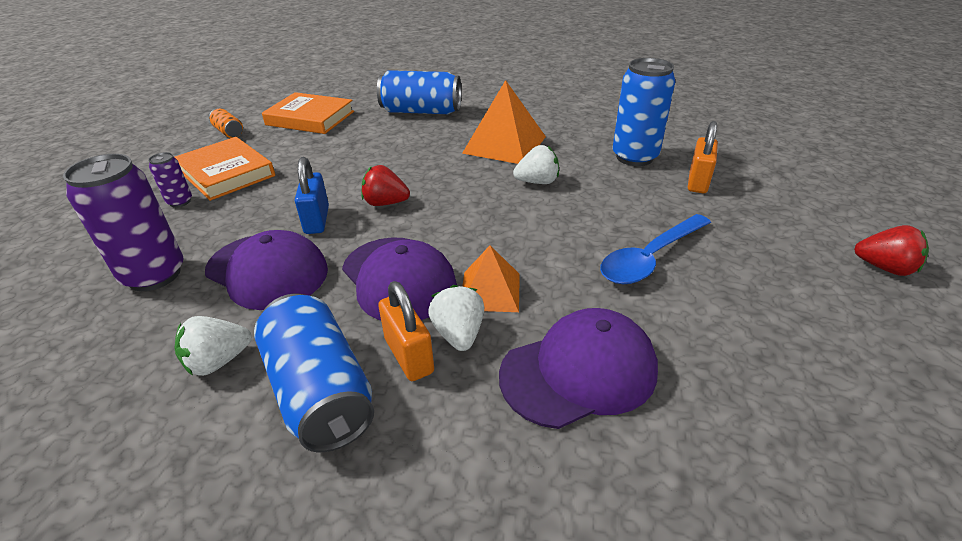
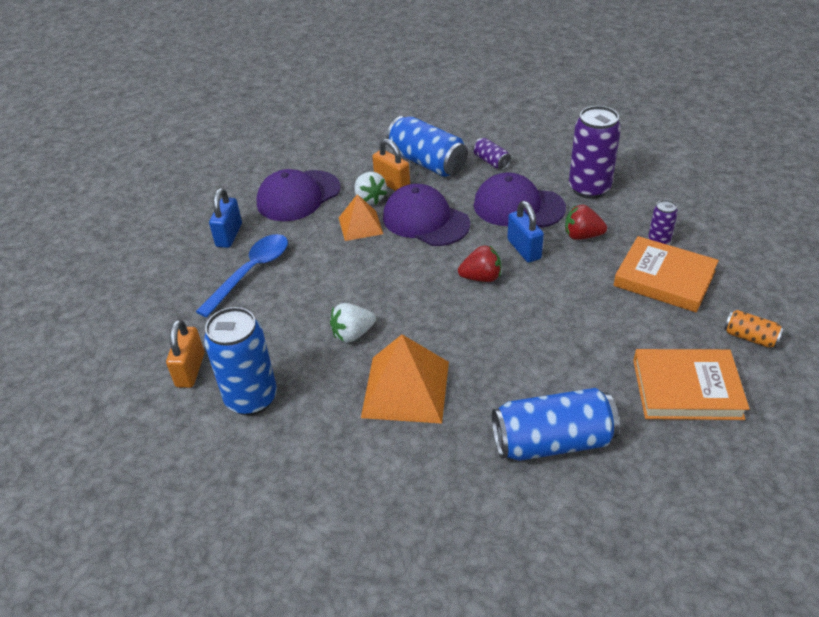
camera: 165 degrees right, 5 degrees up
white strawberry [174,316,252,376] -> purple can [473,138,511,170]
red strawberry [854,225,929,276] -> red strawberry moved to [565,205,607,240]
none -> blue padlock [209,188,242,248]

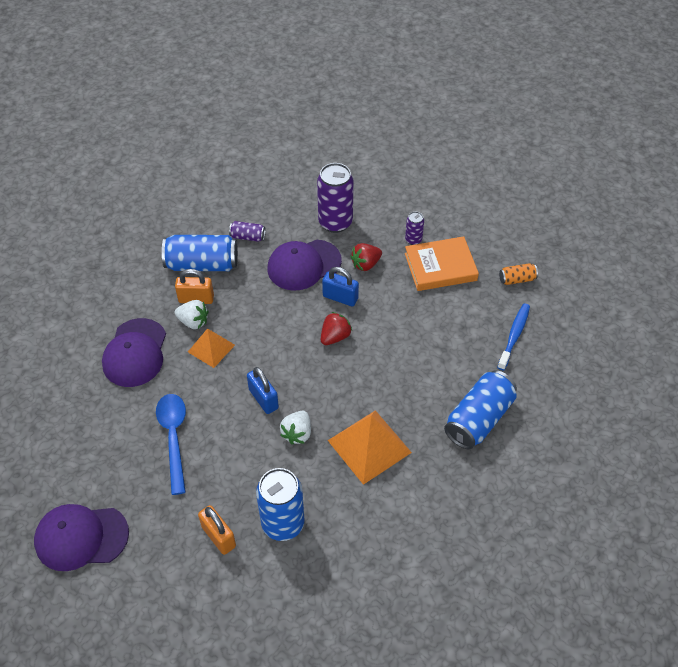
camera: 45 degrees left, 10 degrees up
blue padlock [209,188,242,248] -> blue padlock moved to [247,367,279,414]
purple cap [383,184,470,246] -> purple cap moved to [34,504,129,571]
orange book [633,349,750,420] -> blue toothbrush [497,303,530,370]

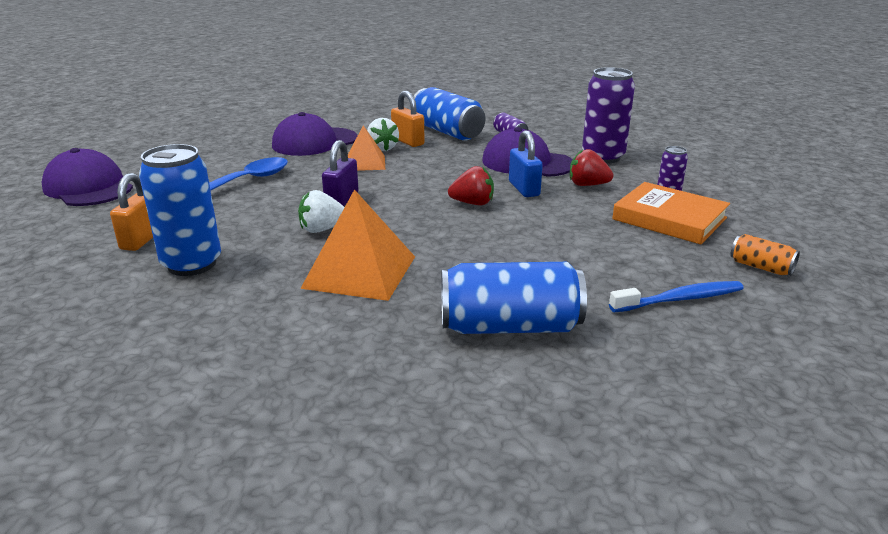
camera: 50 degrees right, 25 degrees down
blue padlock [247,367,279,414] -> purple padlock [322,140,359,206]

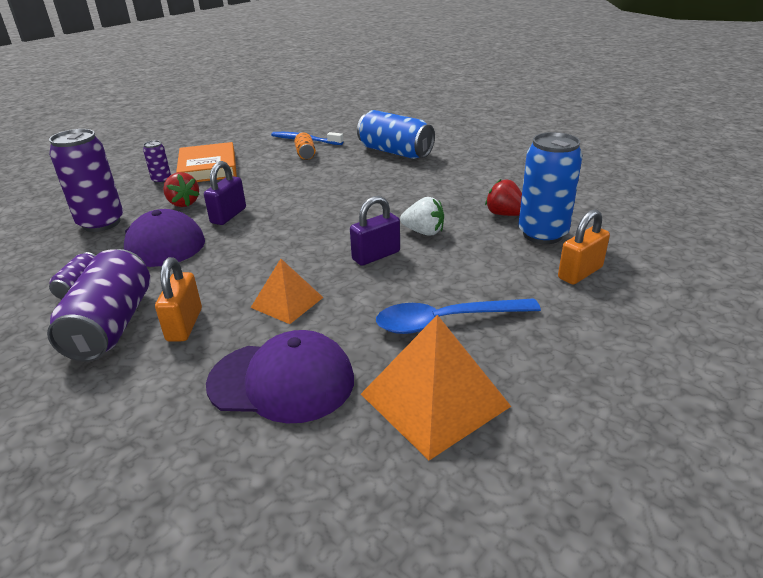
camera: 140 degrees left, 5 degrees up
purple cap [42,148,133,206] -> none
orange pyramid [300,189,415,301] -> orange pyramid moved to [361,315,511,460]
white strawberry [367,118,399,151] -> none
blue can [413,87,485,141] -> purple can [47,249,151,362]
red strawberry [448,166,494,205] -> red strawberry moved to [485,179,522,216]
blue padlock [509,130,543,197] -> purple padlock [204,161,246,225]
orange can [730,234,800,276] -> orange can moved to [294,132,316,160]

